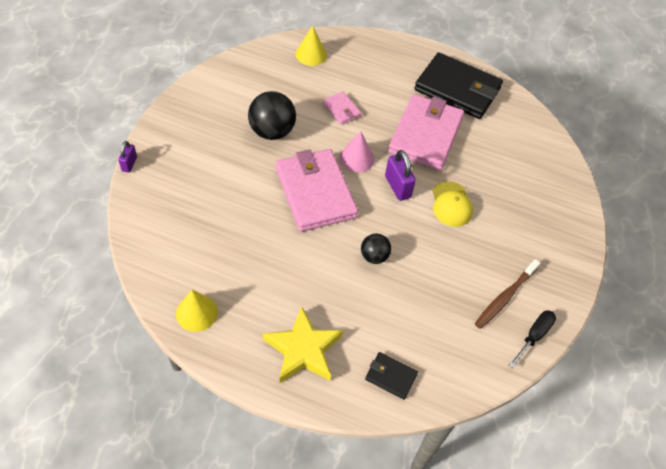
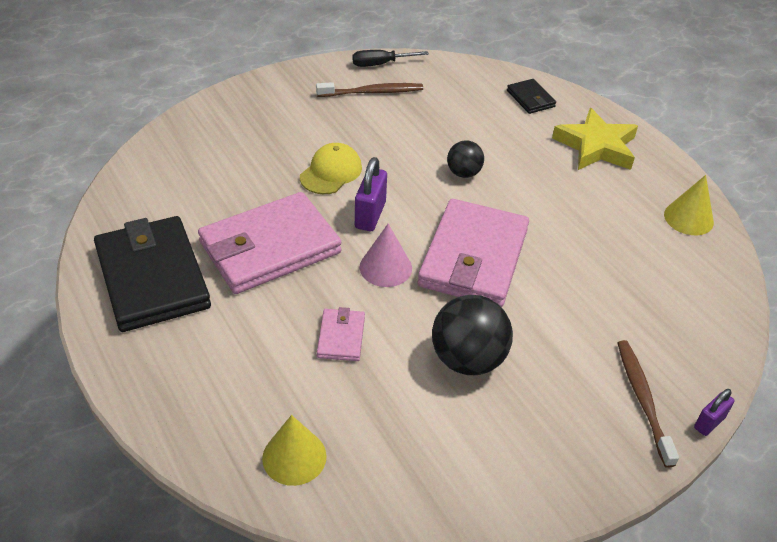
camera: 140 degrees left, 10 degrees down
none -> brown toothbrush [618,340,679,468]

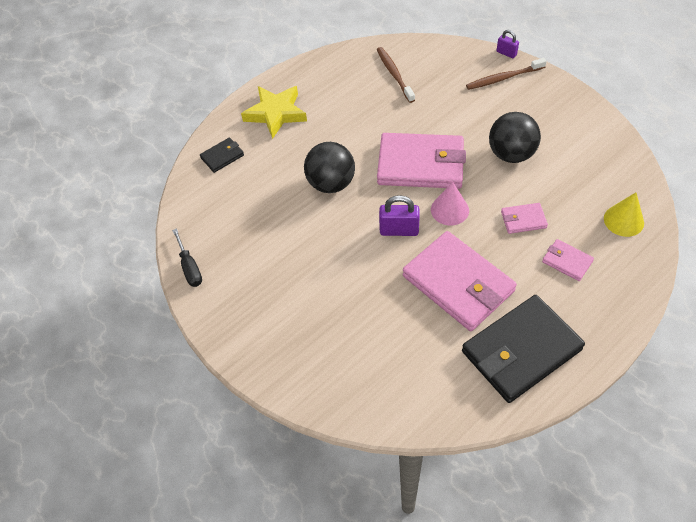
camera: 95 degrees left, 10 degrees up
yellow cap [300,143,362,194] -> none
brown toothbrush [316,82,423,97] -> brown toothbrush moved to [377,47,415,103]
black ball [447,140,484,178] -> black ball [304,142,355,193], size x1.74
yellow cone [664,175,714,235] -> none
none -> pink wallet [542,239,594,281]

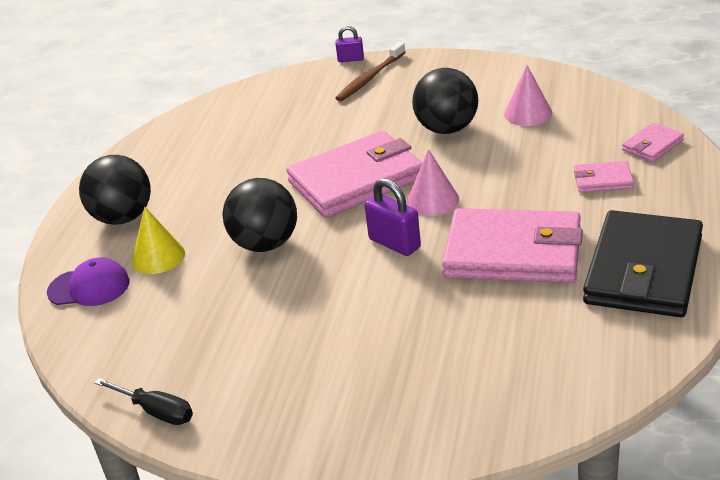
camera: 35 degrees left, 20 degrees down
black wallet [200,137,244,173] -> purple cap [47,258,130,306]
yellow star [241,86,307,139] -> black ball [79,155,151,225]
brown toothbrush [377,47,415,103] -> none
purple padlock [379,195,420,236] -> purple padlock turned 75 degrees clockwise [364,178,421,256]
pink wallet [501,203,548,234] -> pink wallet moved to [622,123,684,162]
yellow cone [604,192,644,237] -> yellow cone moved to [132,207,185,274]
none -> pink cone [504,65,552,126]

